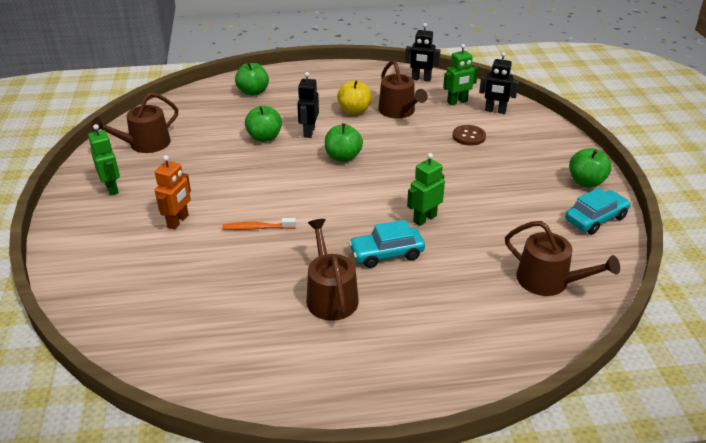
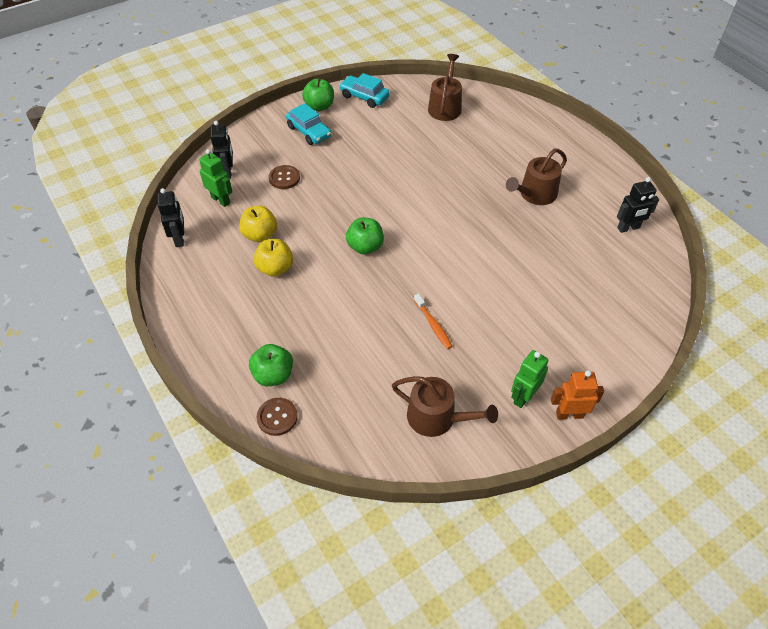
camera: 115 degrees left, 15 degrees up
orange robot [155,155,191,229] -> orange robot moved to [551,370,604,420]
orange toothbrush [222,218,296,230] -> orange toothbrush moved to [414,293,453,349]
green apple [245,106,282,142] -> none
black robot [297,72,319,138] -> black robot moved to [617,177,659,233]
turquoise car [349,220,425,268] -> turquoise car moved to [286,103,331,145]
brown watering can [378,60,428,118] -> yellow apple [239,206,277,242]
green robot [407,153,445,226] -> none
none -> brown button [256,398,298,436]

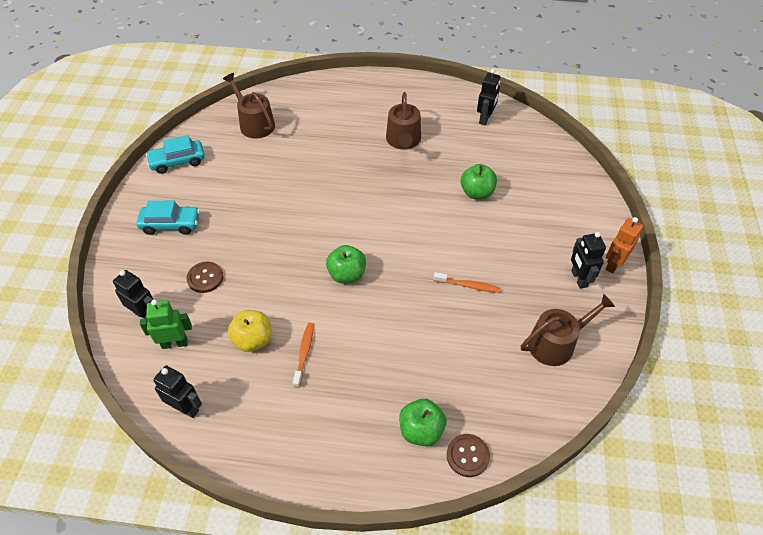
camera: 50 degrees left, 0 degrees up
yellow apple [253,239,293,277] -> orange toothbrush [293,323,314,388]
green apple [302,79,334,111] -> green apple moved to [461,164,497,199]
green robot [511,350,548,408] -> black robot [571,232,606,289]

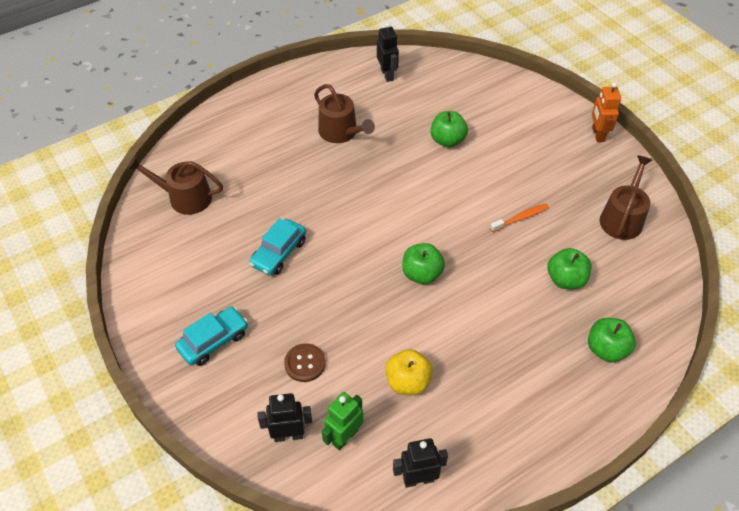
camera: 40 degrees left, 0 degrees up
turquoise car [146,135,205,174] -> turquoise car moved to [249,218,306,276]
orange toothbrush [293,323,314,388] -> none
brown button [447,434,490,477] -> none
black robot [571,232,606,289] -> none
none -> green apple [548,248,591,289]

